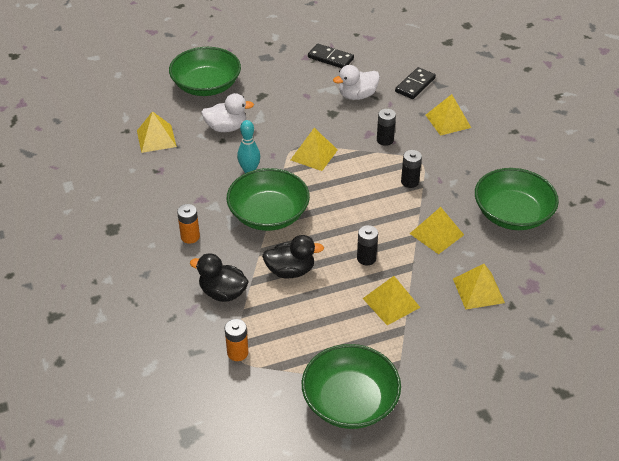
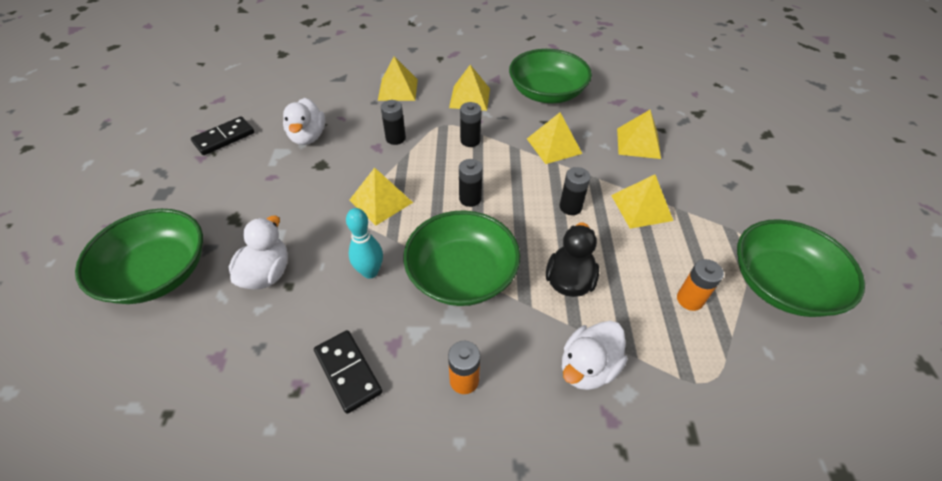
camera: 70 degrees left, 5 degrees up
yellow pyramid [137,111,177,153] -> yellow pyramid moved to [449,65,490,111]
black duck [190,253,249,302] -> white duck [562,321,628,390]
orange battery [225,319,248,361] -> orange battery moved to [677,259,724,311]
black domino [395,67,436,99] -> black domino moved to [314,330,382,414]
none -> black battery [459,159,483,207]

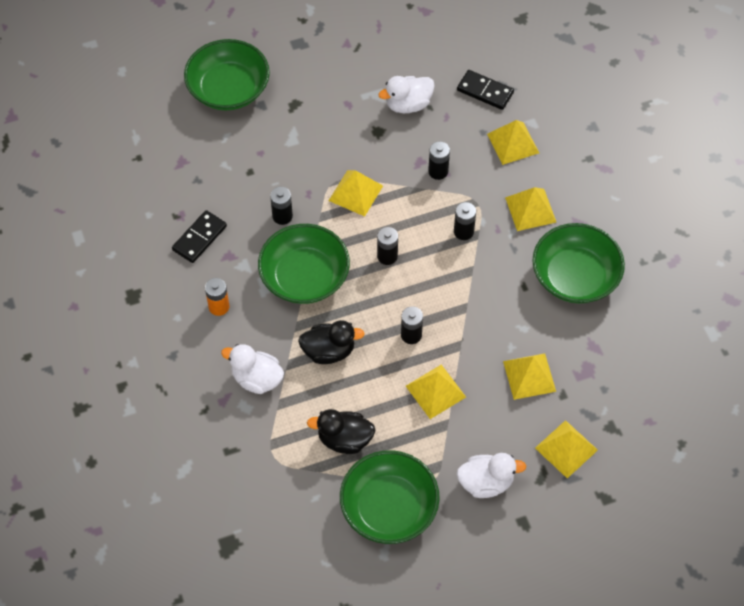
camera: 70 degrees right, 10 degrees up
black domino [191,116,254,155] -> black domino moved to [457,70,514,110]
white duck [229,216,288,289] -> white duck moved to [456,453,526,498]
turquoise bowling pin [346,208,383,279] -> black battery [270,187,293,225]
yellow pyramid [527,113,582,164] -> yellow pyramid moved to [535,420,598,478]
orange battery [677,259,724,311] -> black duck [307,409,376,454]

